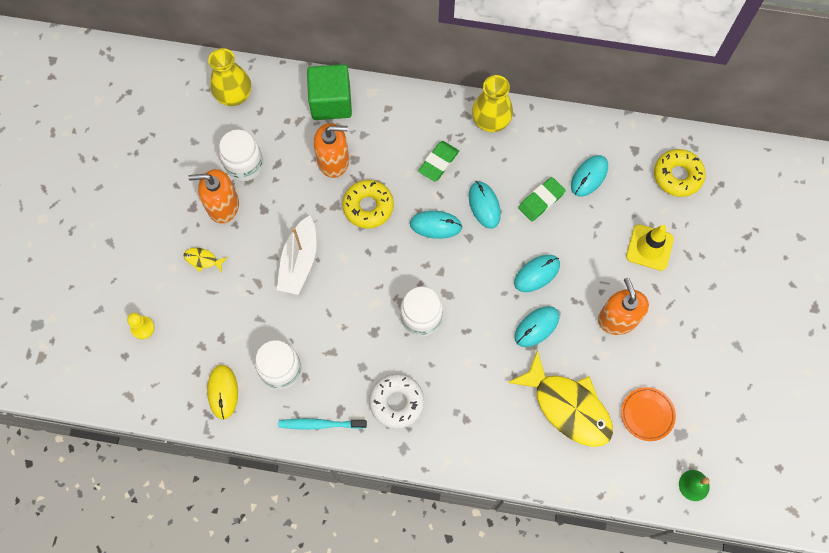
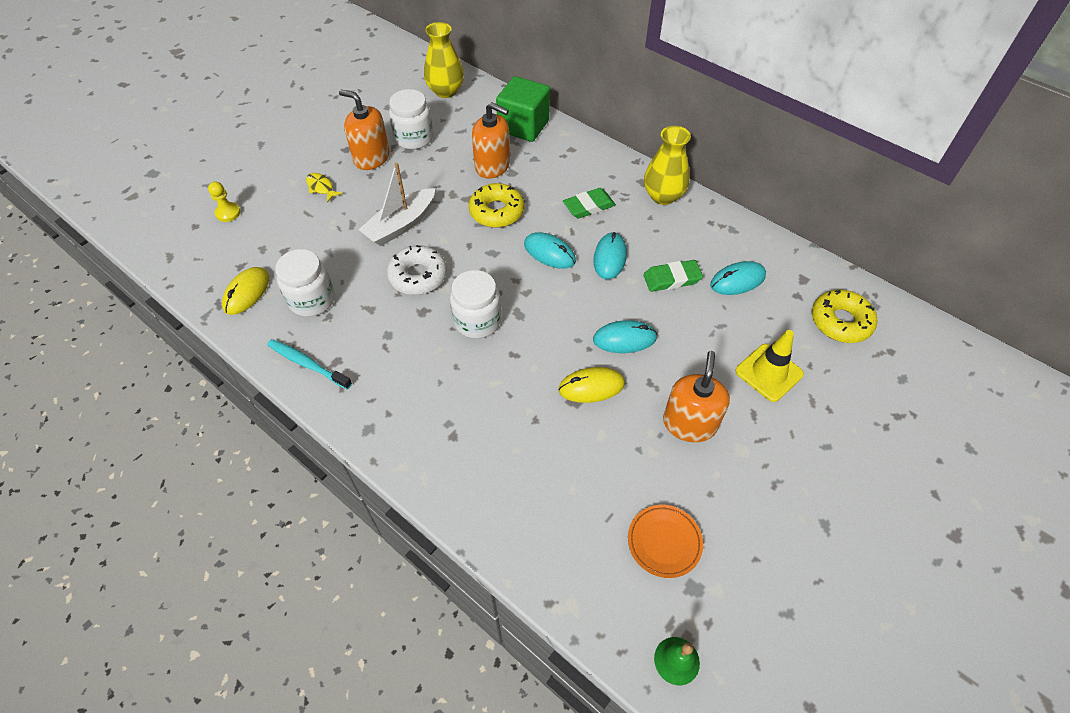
camera: 30 degrees right, 15 degrees down
white donut [369,374,424,429] -> white donut moved to [387,245,447,295]
yellow fish [508,350,613,447] -> none
turquoise mouse [514,306,559,347] -> yellow mouse [558,367,625,403]

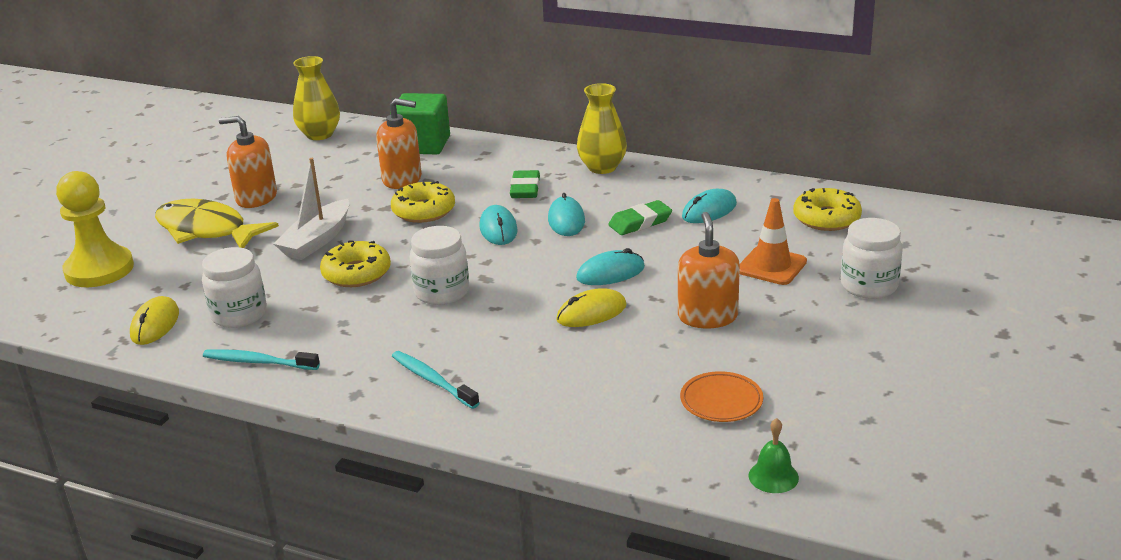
camera: 15 degrees left, 25 degrees down
yellow pawn [208,181,241,222] -> yellow pawn [56,171,134,287], size x2.24
yellow fish [306,173,343,202] -> yellow fish [155,199,279,248], size x2.45
white donut [387,245,447,295] -> yellow donut [320,241,391,287]
white jar [389,89,433,149] -> white jar moved to [841,218,903,299]
turquoise mouse [524,232,576,269] -> turquoise mouse turned 60 degrees clockwise [479,205,518,245]
green eraser [563,188,616,219] -> green eraser turned 45 degrees counterclockwise [510,170,540,198]
yellow traffic cone [735,330,804,402] -> orange traffic cone [739,198,807,285]
none -> turquoise toothbrush [392,351,480,409]

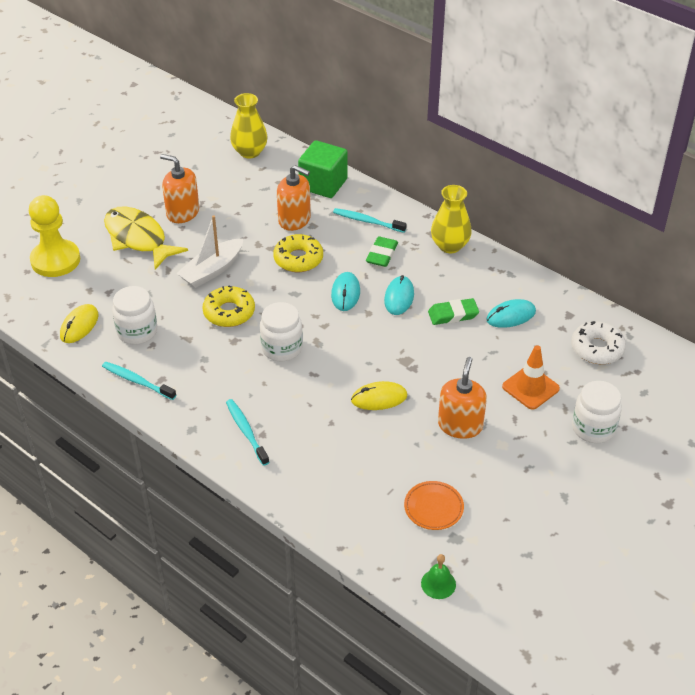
camera: 15 degrees right, 15 degrees up
turquoise mouse [576,248,645,285] -> none
yellow donut [793,188,862,231] -> white donut [571,321,626,364]
none -> turquoise toothbrush [333,208,407,233]

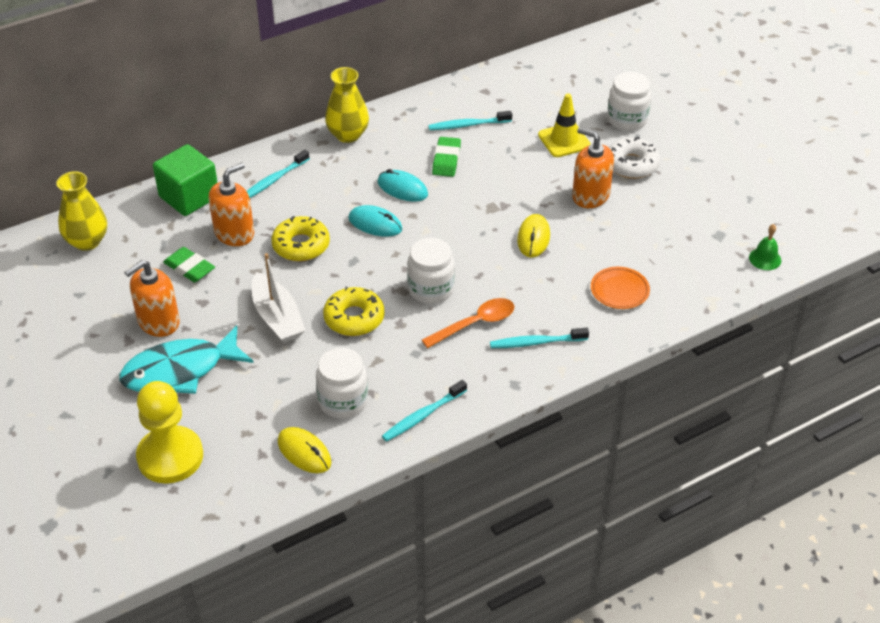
camera: 70 degrees left, 0 degrees up
yellow fish [104,207,188,270] -> turquoise fish [119,325,254,394]
green eraser [366,236,398,267] -> green eraser moved to [163,247,215,283]
orange plate [404,481,464,530] -> orange plate moved to [591,267,650,309]
turquoise mouse [486,299,536,328] -> turquoise toothbrush [428,111,512,130]
orange traffic cone [502,345,560,410] -> yellow traffic cone [538,93,591,157]
white donut [571,321,626,364] -> white donut moved to [609,137,660,179]
none -> orange spoon [422,298,514,348]

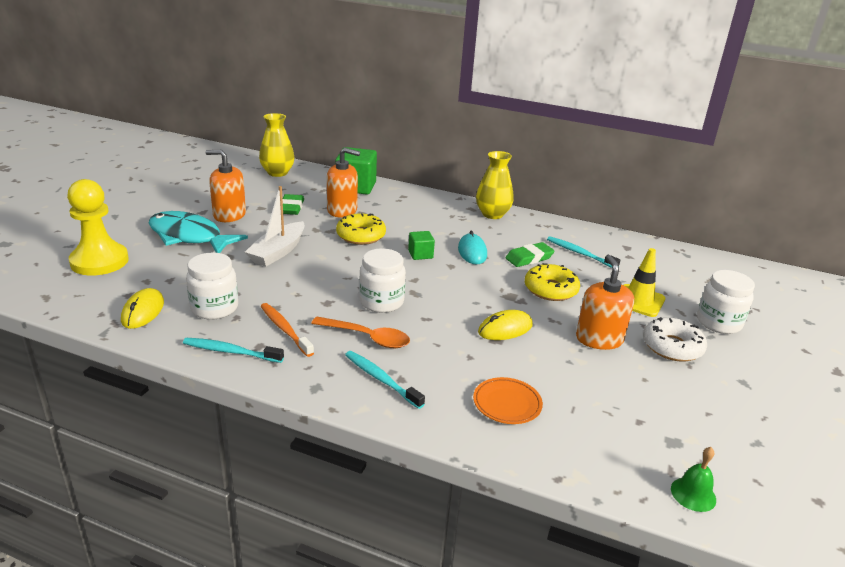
camera: 50 degrees right, 15 degrees down
turquoise toothbrush [247,150,310,198] -> none
yellow donut [323,287,385,336] -> yellow donut moved to [525,263,580,301]
turquoise mouse [348,205,402,237] -> green cube [408,231,435,260]
none -> orange toothbrush [261,303,314,357]

